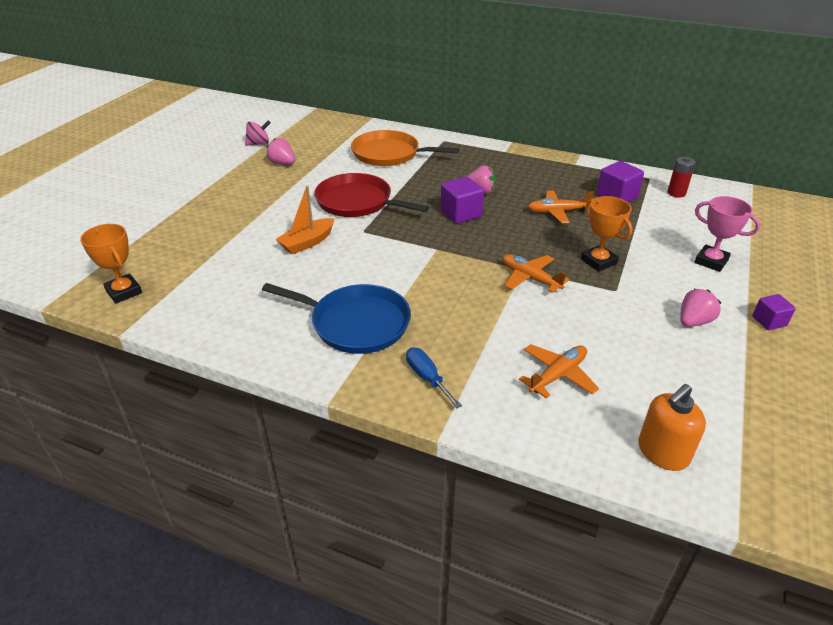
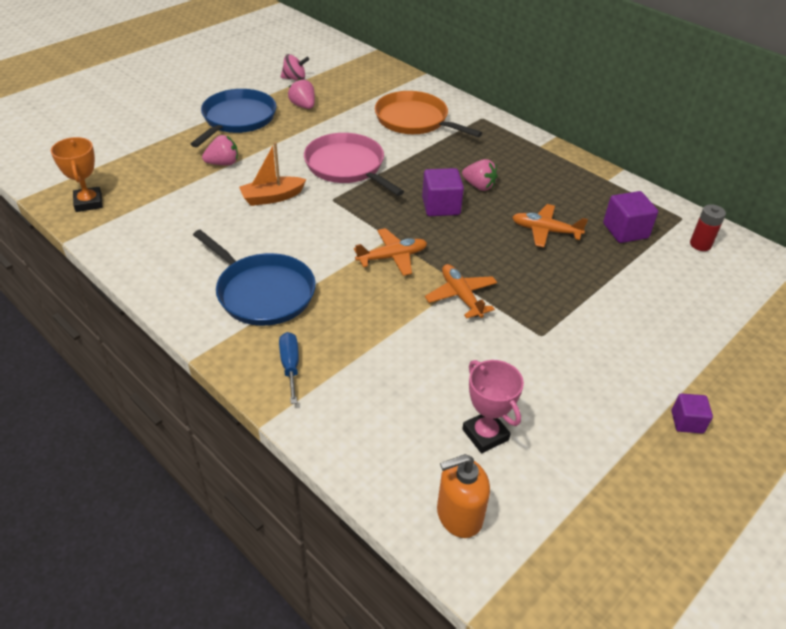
camera: 20 degrees right, 5 degrees up
red pan [314,173,429,217] -> pink pan [304,133,404,196]
orange plane [519,344,599,398] -> orange plane moved to [354,228,427,276]
orange trophy [581,196,633,272] -> none
pink strawberry [680,289,721,327] -> pink strawberry moved to [202,135,238,165]
pink trophy [695,196,760,272] -> pink trophy moved to [462,360,524,454]
none -> blue pan [191,89,276,147]

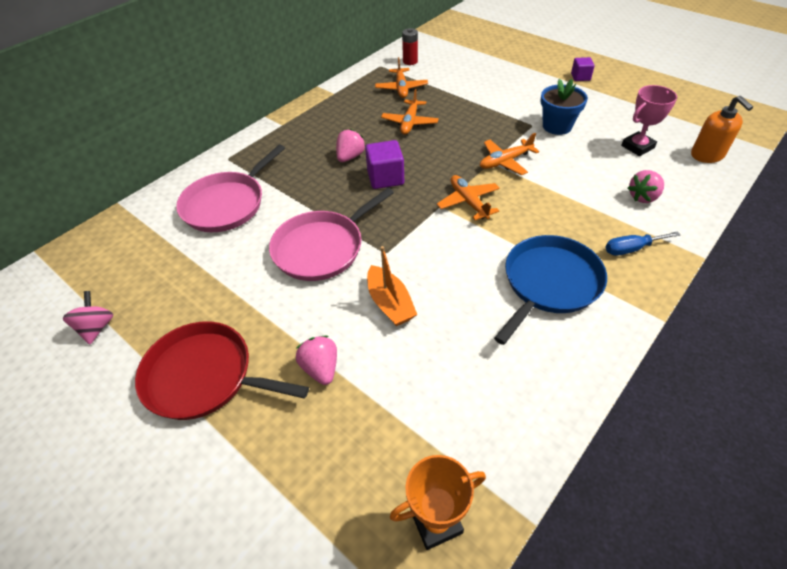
camera: 90 degrees left, 5 degrees up
blue pan [191,89,276,147] -> red pan [135,321,309,420]
pink strawberry [288,79,315,109] -> pink strawberry moved to [628,170,664,203]
orange pan [375,91,482,137] -> pink pan [176,144,285,232]
purple cube [603,191,658,243] -> orange plane [375,57,428,98]
none -> blue flower pot [541,79,588,135]

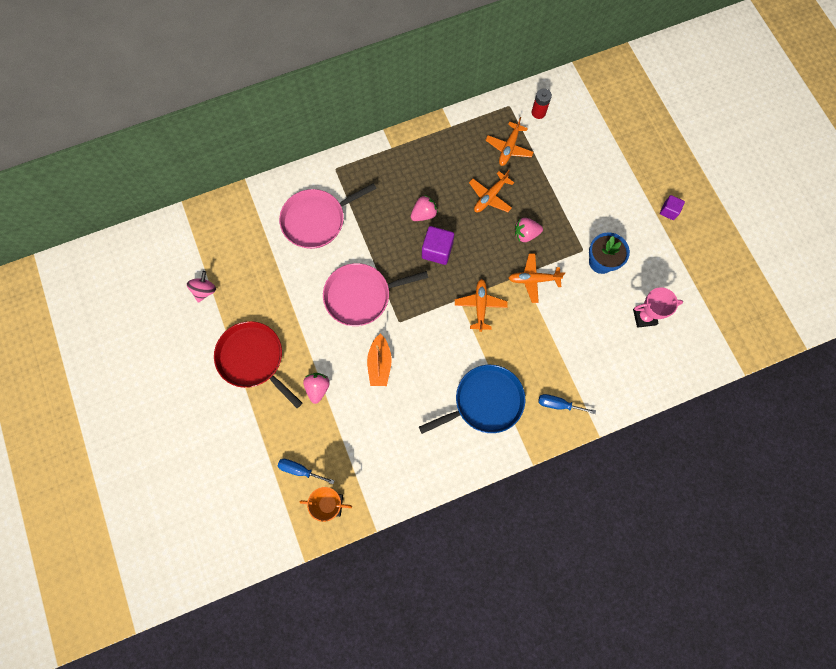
camera: 25 degrees right, 25 degrees up
pink strawberry [628,170,664,203] -> pink strawberry moved to [515,218,543,242]
orange soap dispenser [691,96,753,163] -> none
none -> blue screwdriver [278,459,335,484]

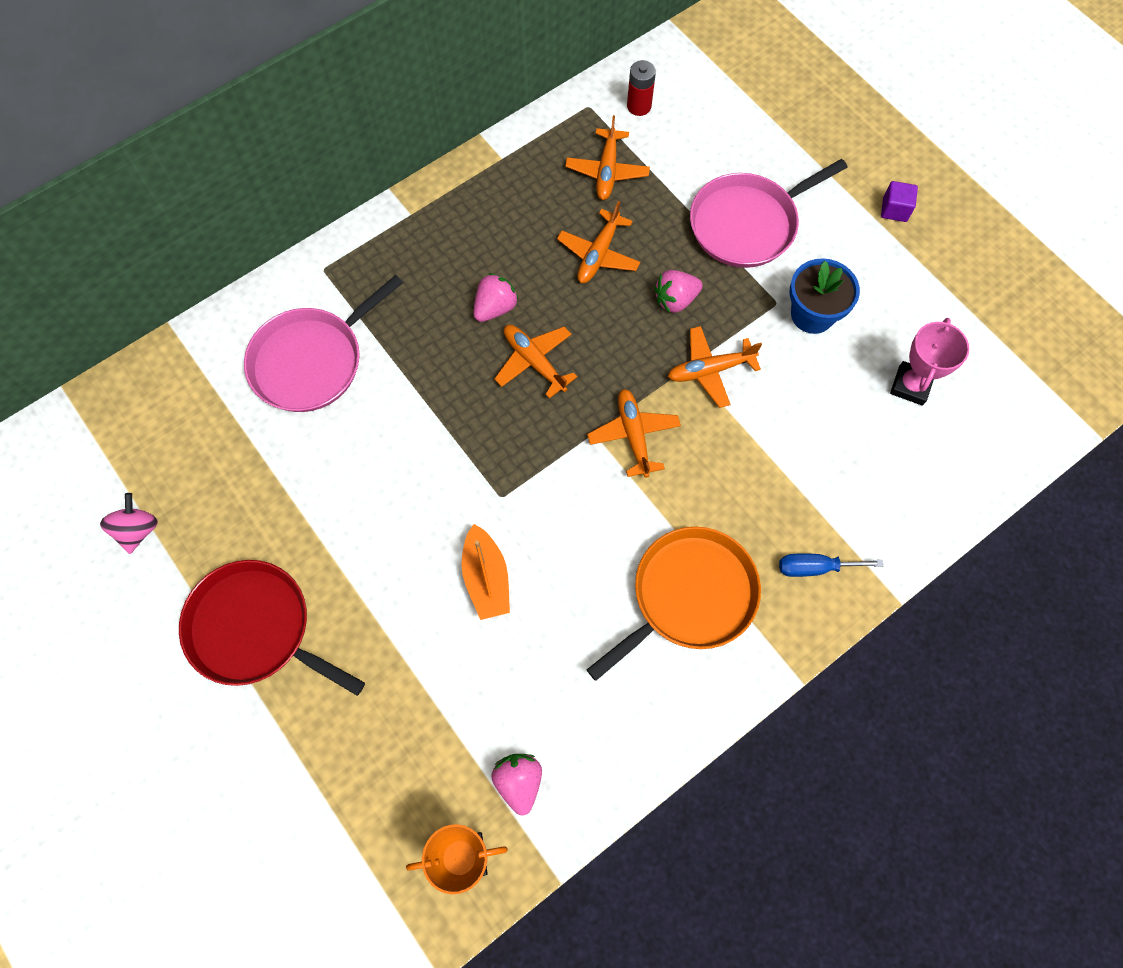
camera: 15 degrees left, 5 degrees down
blue screwdriver [278,459,335,484] -> none
pink strawberry [303,373,330,404] -> pink strawberry moved to [491,754,542,815]
pink pan [323,263,428,326] -> pink pan moved to [690,159,848,268]
blue pan [419,365,525,434] -> orange pan [587,526,761,681]
purple cube [422,226,454,265] -> orange plane [494,325,577,399]
pink trophy [633,287,683,328] -> pink trophy turned 45 degrees counterclockwise [890,318,969,406]

